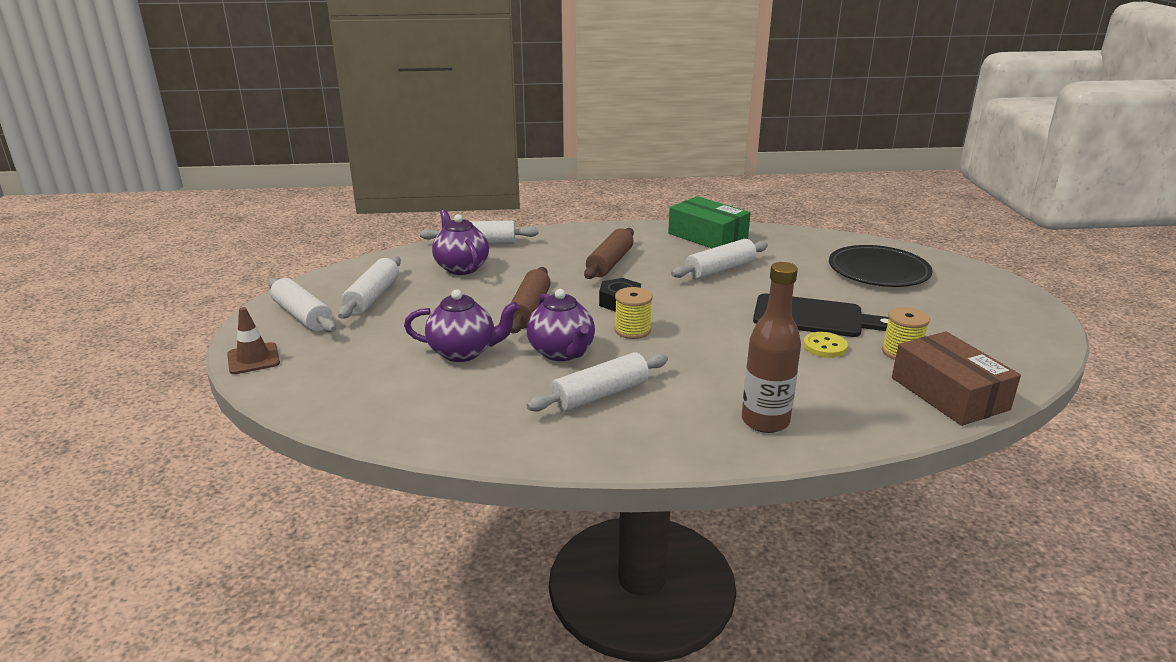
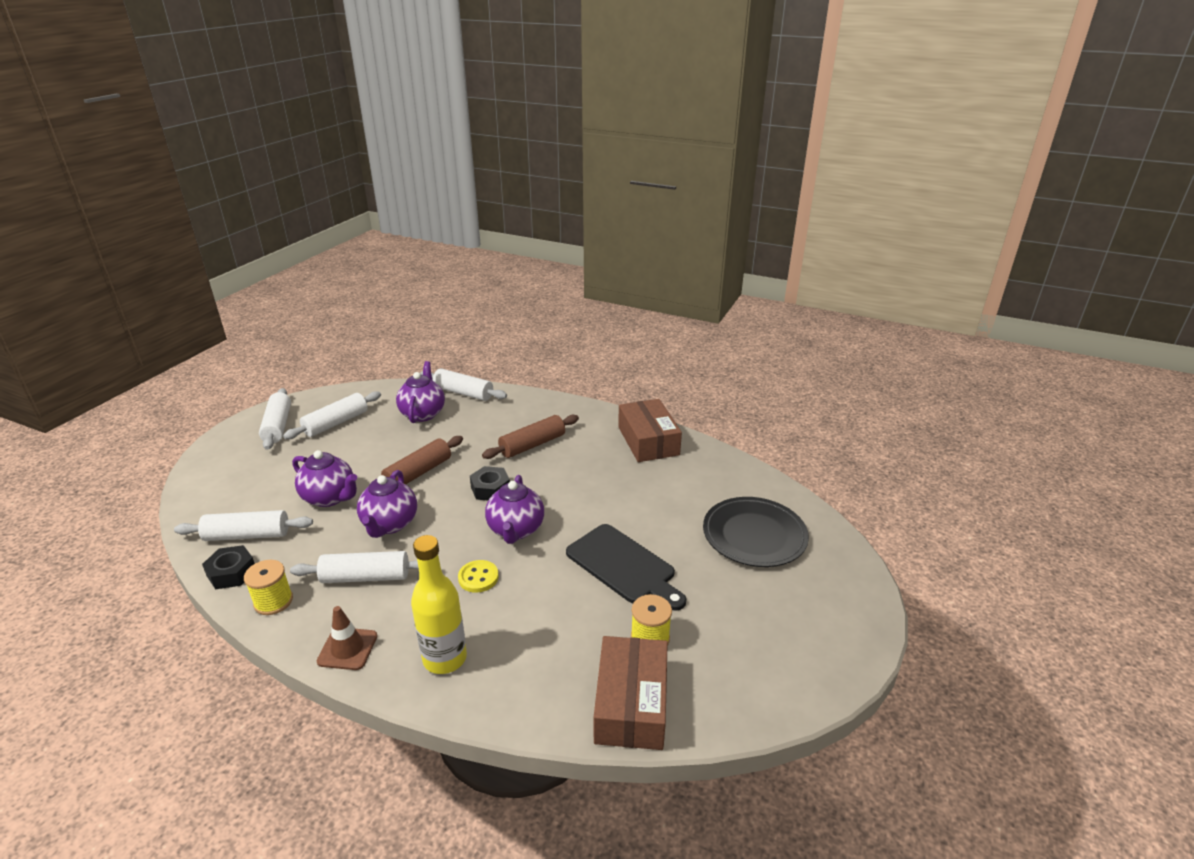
camera: 30 degrees right, 5 degrees up
brown traffic cone [227,307,280,374] -> brown traffic cone moved to [317,606,377,670]
yellow spool [615,287,653,339] -> yellow spool moved to [244,560,293,615]
green box [668,196,751,248] -> brown box [618,399,682,462]
white rolling pin [671,239,768,280] -> white rolling pin moved to [174,510,313,541]
brown bottle [742,262,801,433] -> yellow bottle [411,535,467,674]
yellow button [803,332,848,358] -> yellow button moved to [458,560,499,593]
none -> black nut [202,545,255,589]
none -> purple teapot [485,475,544,544]

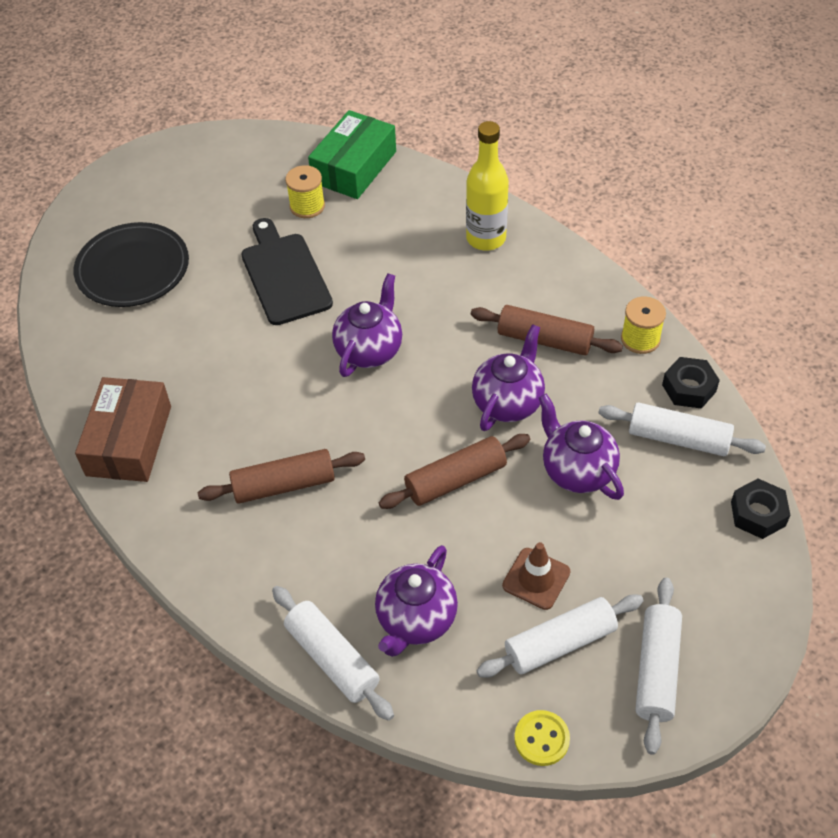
camera: 155 degrees left, 20 degrees up
white rolling pin [290,551,419,583] -> brown rolling pin [471,305,623,356]
brown traffic cone [317,606,377,670] -> brown traffic cone moved to [502,542,570,610]
yellow button [458,560,499,593] -> yellow button moved to [514,710,570,766]
black nut [470,466,510,501] -> black nut moved to [731,479,790,539]
brown box [594,636,668,750] -> green box [308,110,396,199]

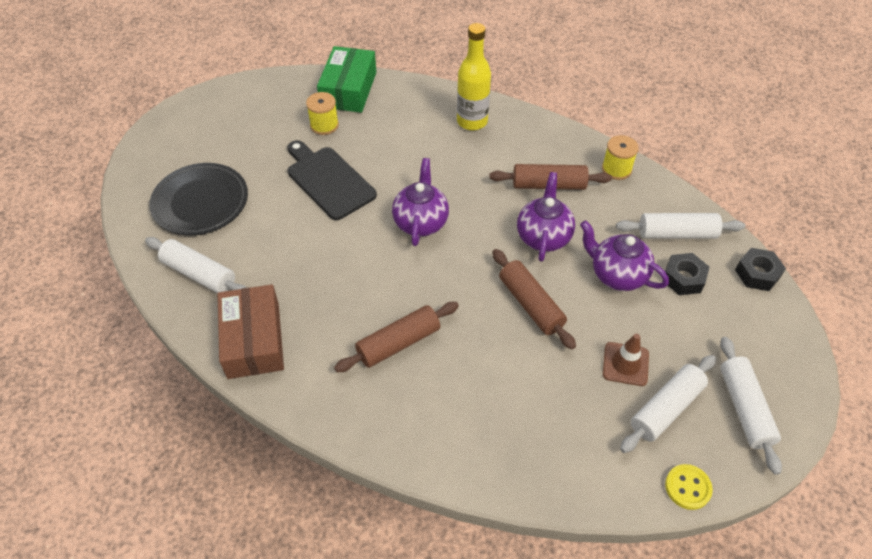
camera: 20 degrees left, 0 degrees up
white rolling pin [272,586,394,721] -> white rolling pin moved to [145,237,247,293]
purple teapot [375,545,458,657] -> none
brown rolling pin [379,434,530,509] -> brown rolling pin turned 75 degrees counterclockwise [492,249,576,349]
black nut [662,357,720,409] -> black nut moved to [662,253,710,295]

